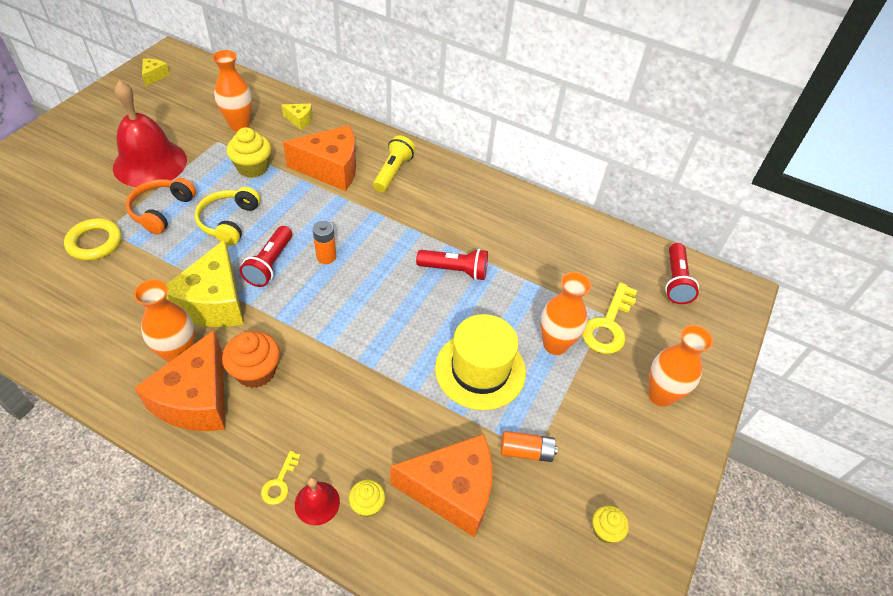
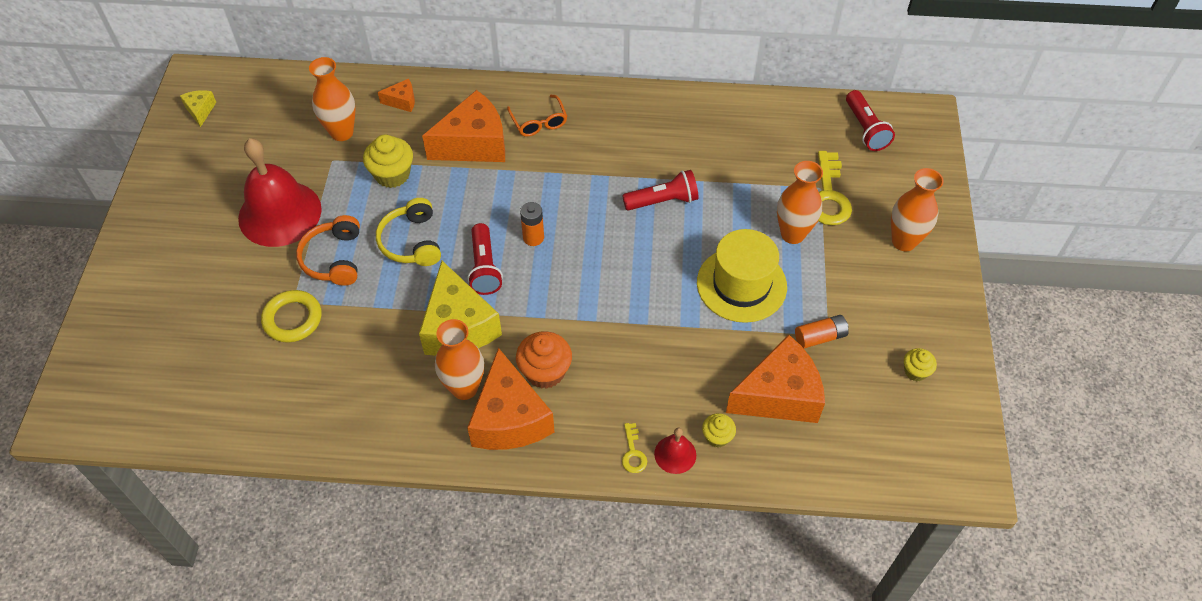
camera: 20 degrees left, 5 degrees up
yellow cheese [281,104,313,130] -> orange cheese [378,79,415,112]
yellow flashlight [373,135,415,192] -> orange glasses [507,95,567,136]

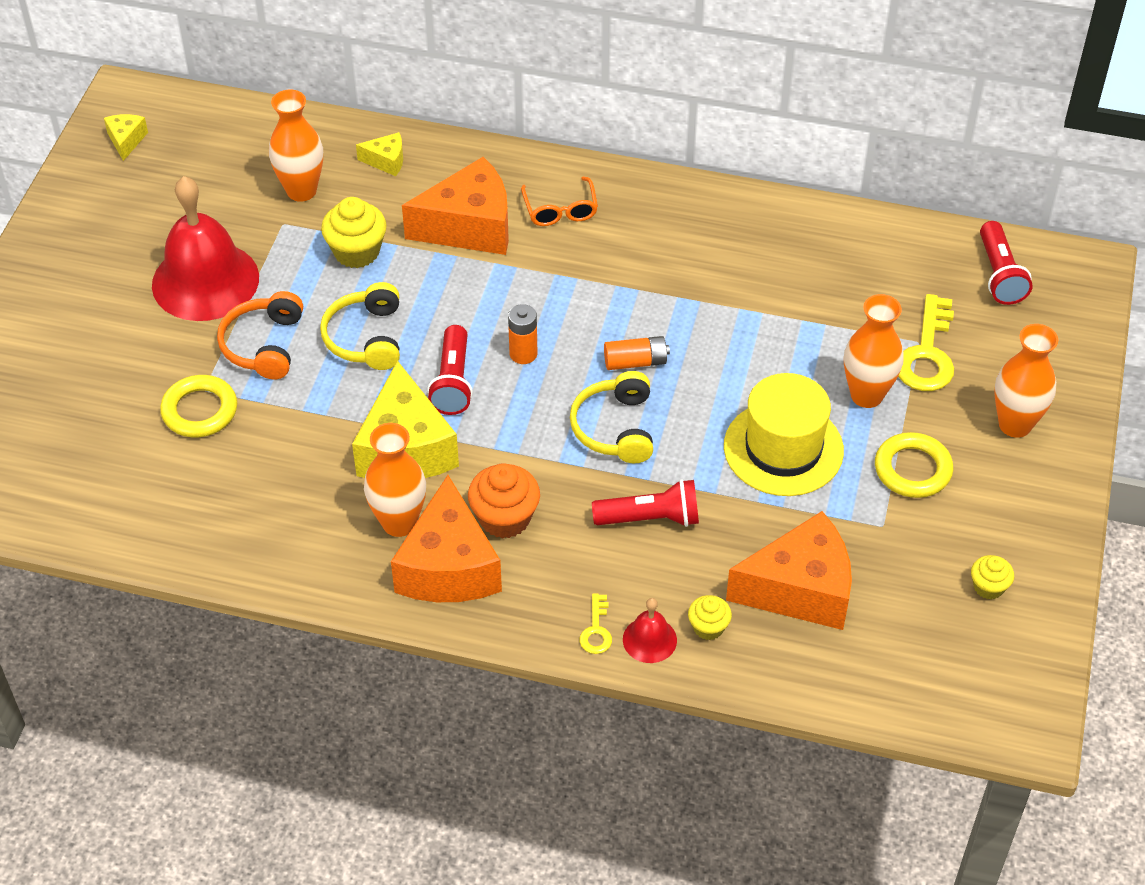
camera: 10 degrees right, 5 degrees down
orange cheese [378,79,415,112] -> yellow cheese [356,132,403,176]
red flashlight [622,170,699,211] -> red flashlight moved to [592,479,699,527]
orange battery [795,315,849,348] -> orange battery moved to [604,336,670,370]
none -> yellow headphones [570,371,653,463]
none -> yellow ring [875,432,953,498]

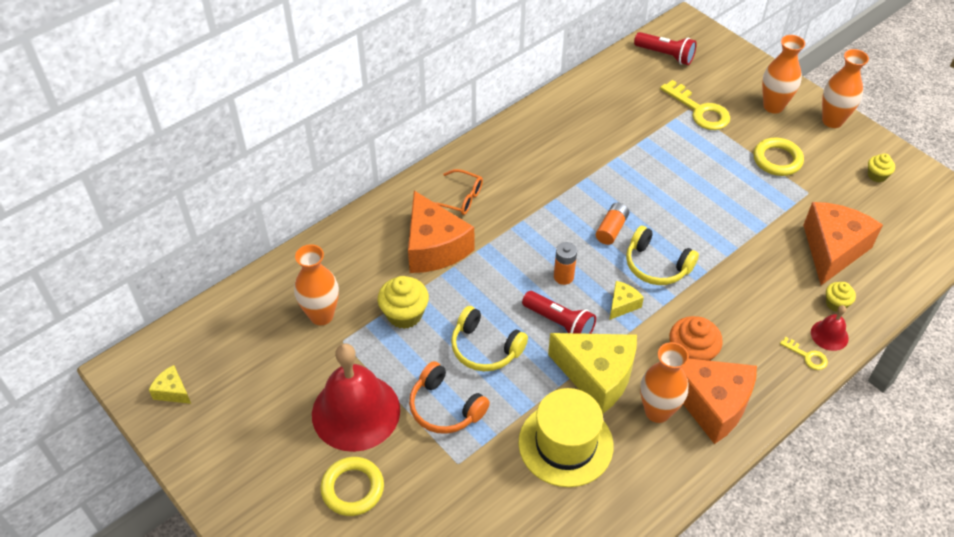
camera: 55 degrees left, 0 degrees up
yellow ring [160,375,237,437] -> yellow ring moved to [320,457,384,516]
yellow cheese [356,132,403,176] -> yellow cheese moved to [609,281,644,320]
orange cheese [402,157,509,255] -> orange cheese turned 135 degrees clockwise [408,191,474,273]
red flashlight [592,479,699,527] -> none
yellow hat [724,373,844,496] -> yellow hat moved to [519,388,613,487]
orange vase [844,294,904,408] -> orange vase moved to [822,49,869,128]

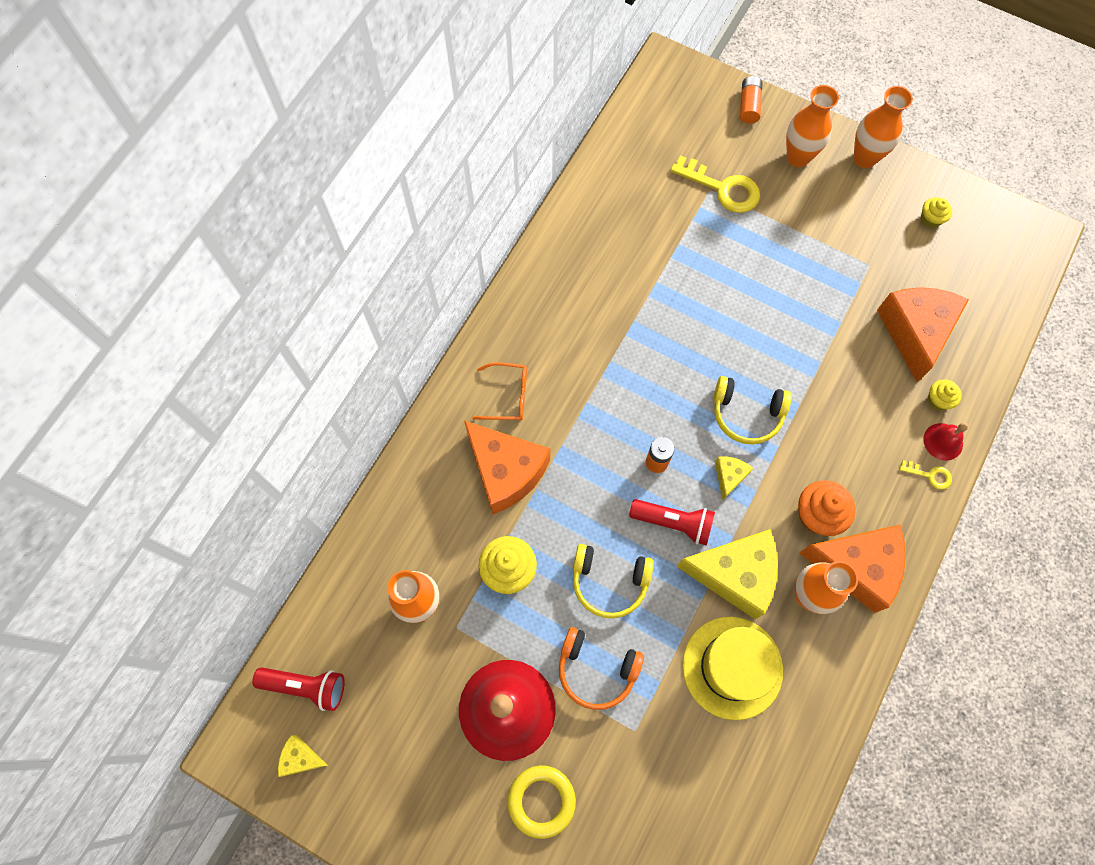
camera: 20 degrees left, 20 degrees up
orange battery [596,203,629,245] -> orange battery moved to [740,76,763,124]
red flashlight [634,32,697,65] -> red flashlight moved to [252,667,345,711]
yellow ring [753,138,804,176] -> none

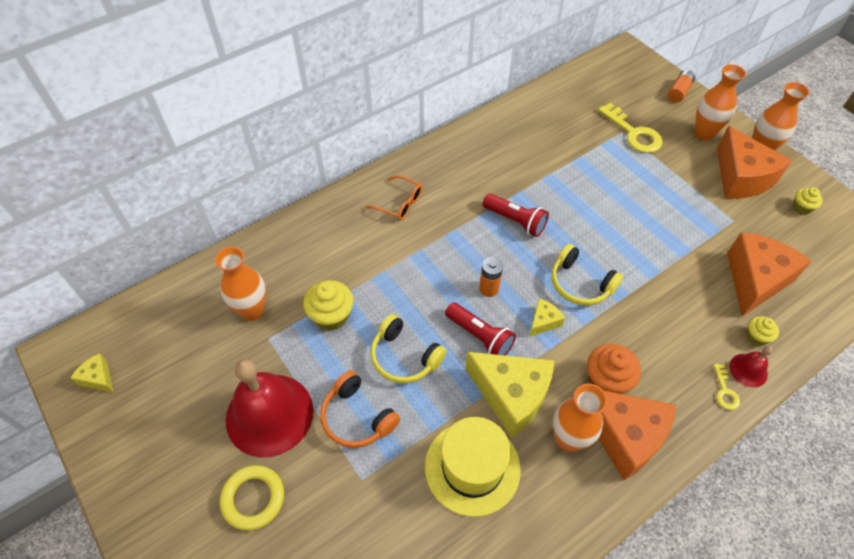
camera: 25 degrees right, 15 degrees down
red flashlight [252,667,345,711] -> red flashlight moved to [483,194,549,237]
orange cheese [464,421,550,514] -> orange cheese moved to [717,126,792,199]
yellow key [899,460,952,490] -> yellow key turned 45 degrees clockwise [713,364,740,410]

